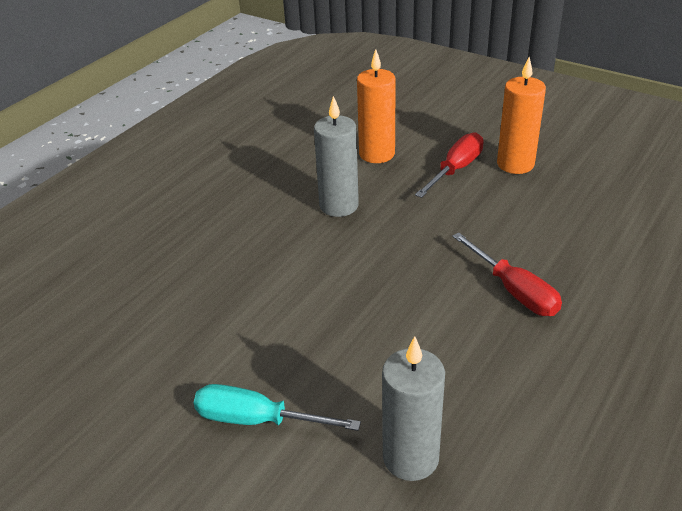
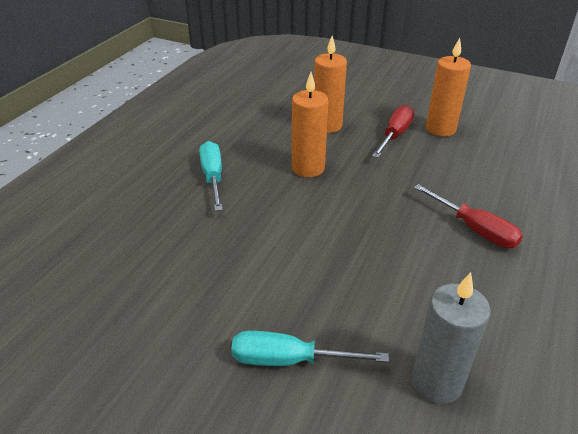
camera: 10 degrees left, 0 degrees up
grey candle [314,96,359,217] -> orange candle [292,72,328,177]
none -> turquoise screwdriver [199,141,223,211]

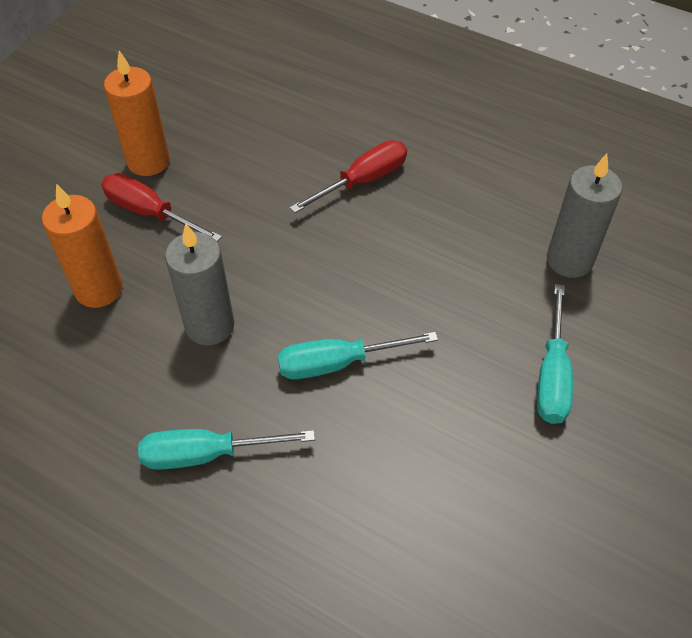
camera: 85 degrees left, 15 degrees up
orange candle [292,72,328,177] -> grey candle [165,224,234,345]
none -> turquoise screwdriver [277,332,438,379]

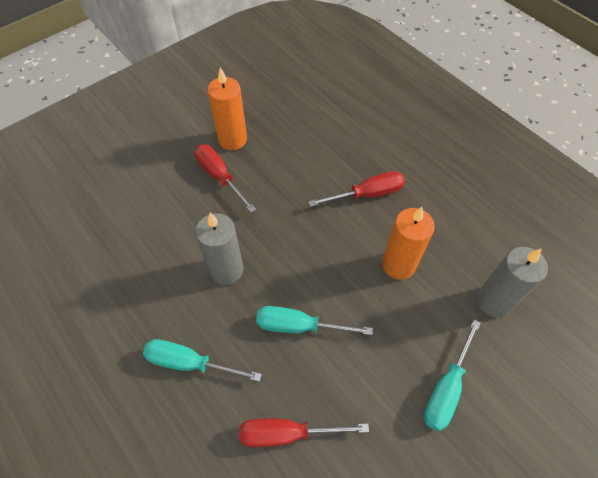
camera: 20 degrees right, 5 degrees up
orange candle [42,184,123,308] -> orange candle moved to [382,207,435,280]
none -> red screwdriver [239,419,369,447]

